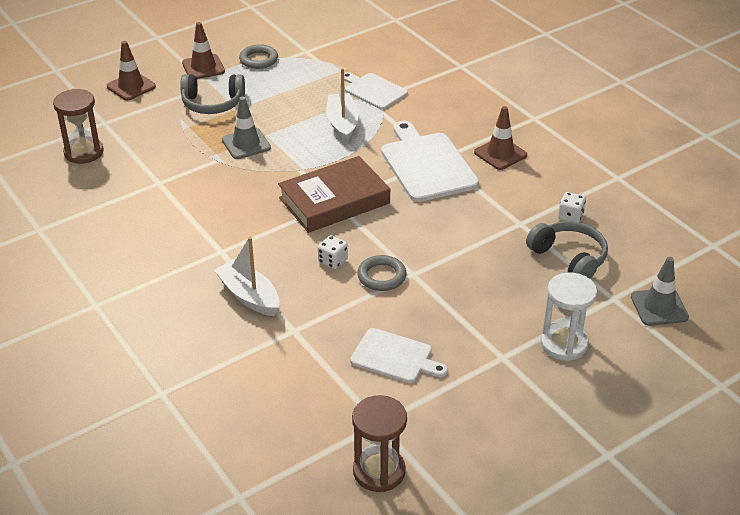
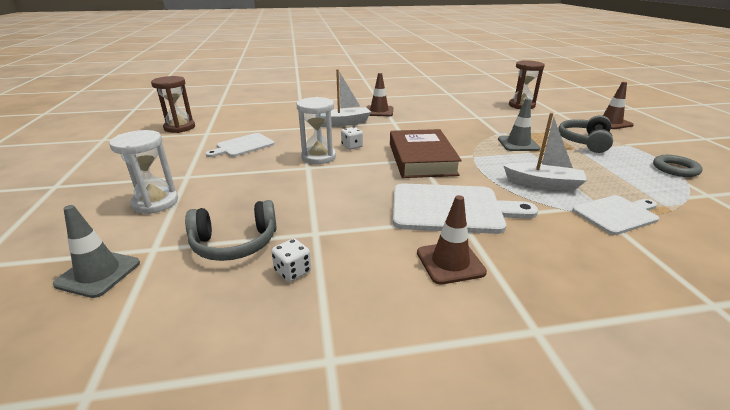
camera: 115 degrees right, 10 degrees down
brown traffic cone [182,22,225,79] -> brown traffic cone moved to [367,73,393,116]
grey ring [357,255,406,291] -> white hourglass [297,97,336,164]

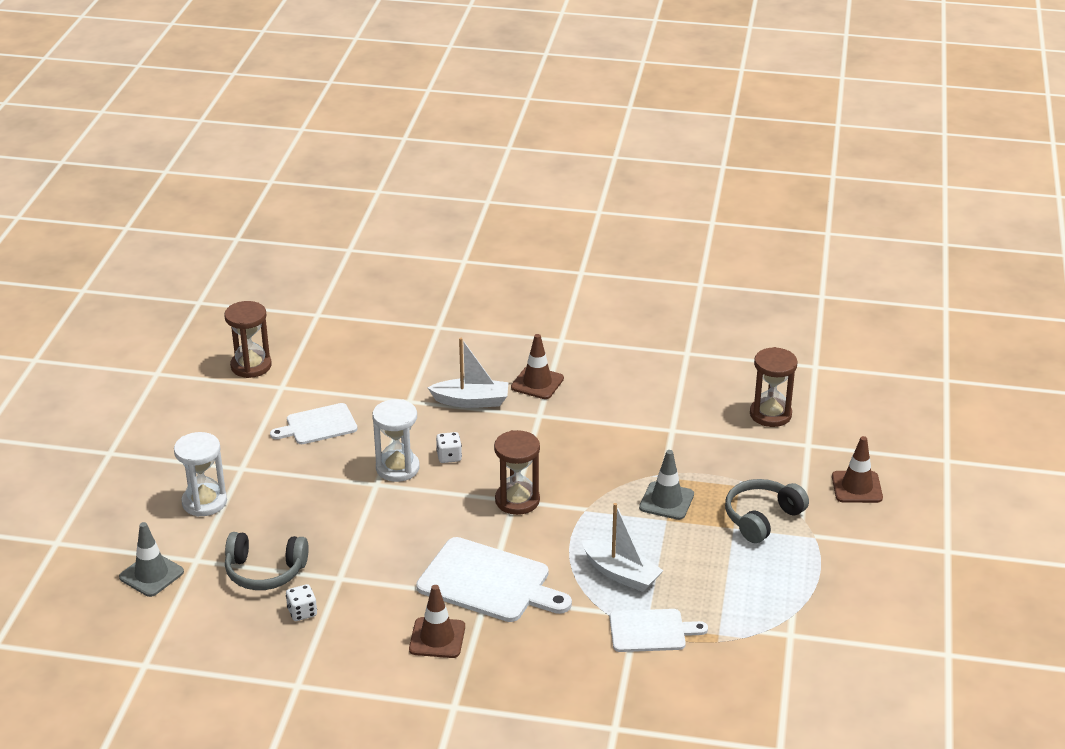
camera: 20 degrees right, 5 degrees up
brown book [390,129,462,178] -> brown hourglass [494,430,540,515]
grey ring [653,155,703,177] -> none

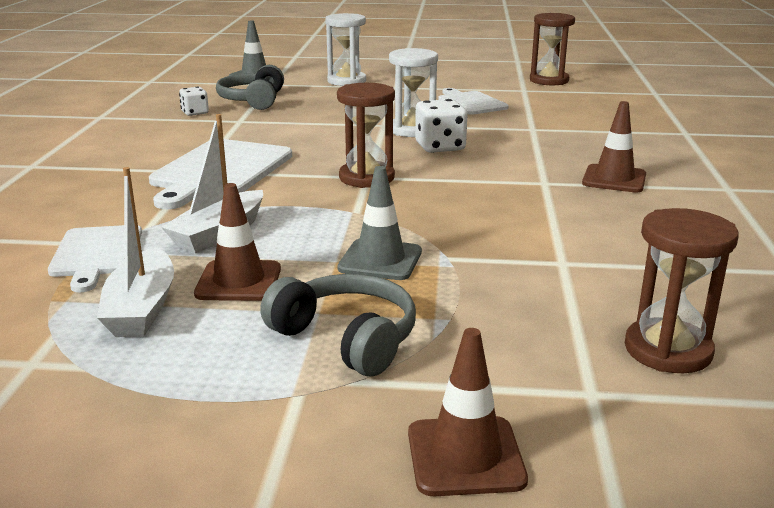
camera: 85 degrees right, 10 degrees down
brown traffic cone [409,585,465,658] -> brown traffic cone moved to [194,183,281,301]
white boat [428,338,508,408] -> white boat moved to [97,167,174,337]
white dice [436,432,462,463] -> white dice [415,99,467,153], size x1.63

